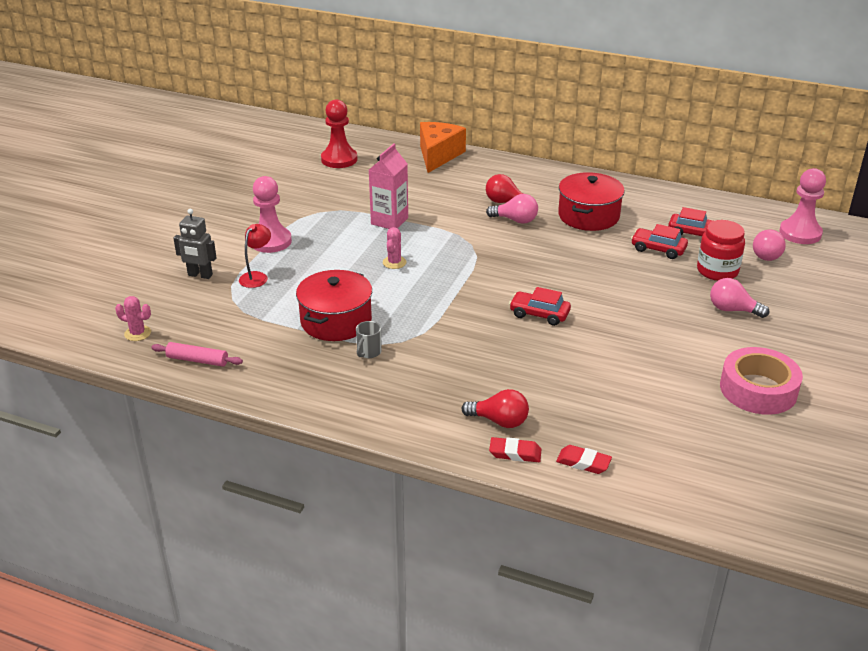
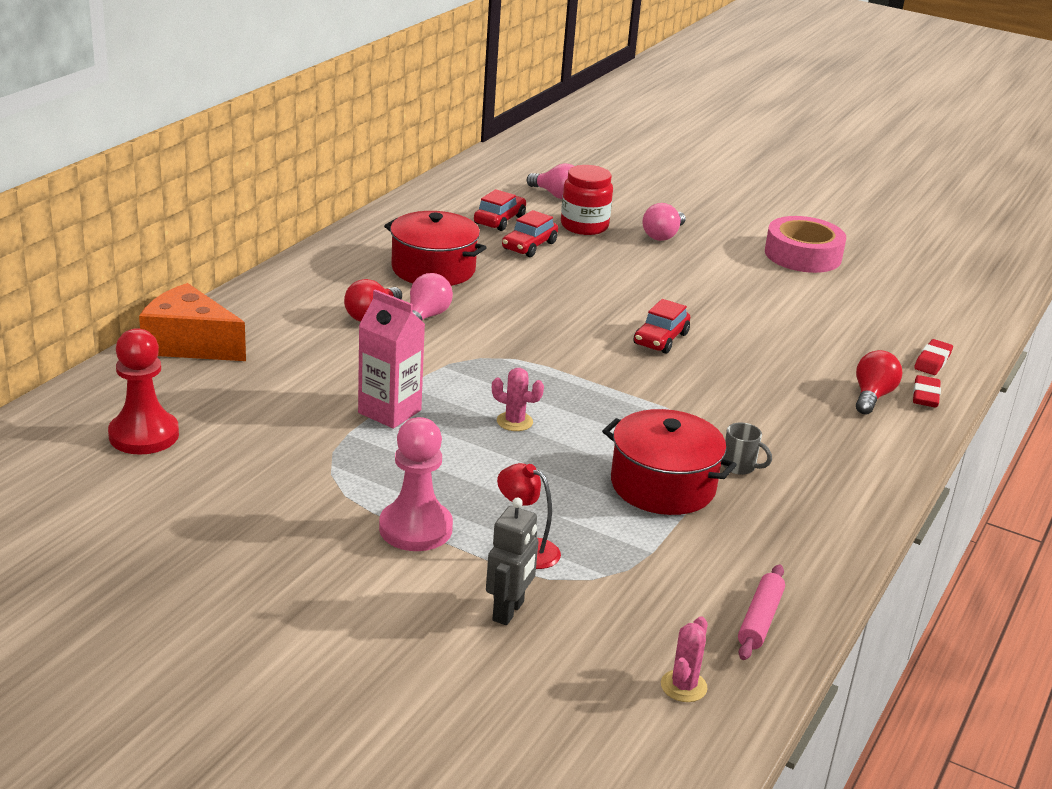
camera: 85 degrees left, 5 degrees down
pink pawn [779,168,826,244] -> none

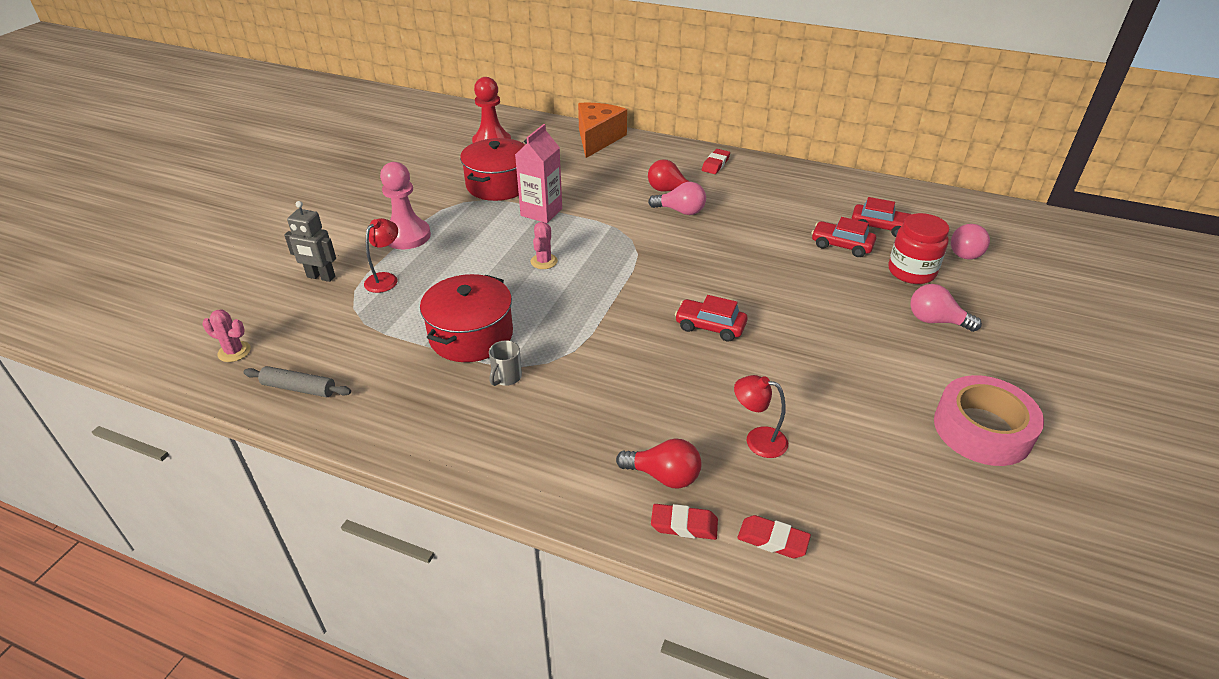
camera: 85 degrees right, 10 degrees up
red pot [384,211,487,286] -> red pot moved to [460,138,525,201]
pink rolling pin [738,564,785,660] -> grey rolling pin [243,366,351,397]
none -> red eraser [702,149,730,174]
none -> red lamp [734,375,788,458]

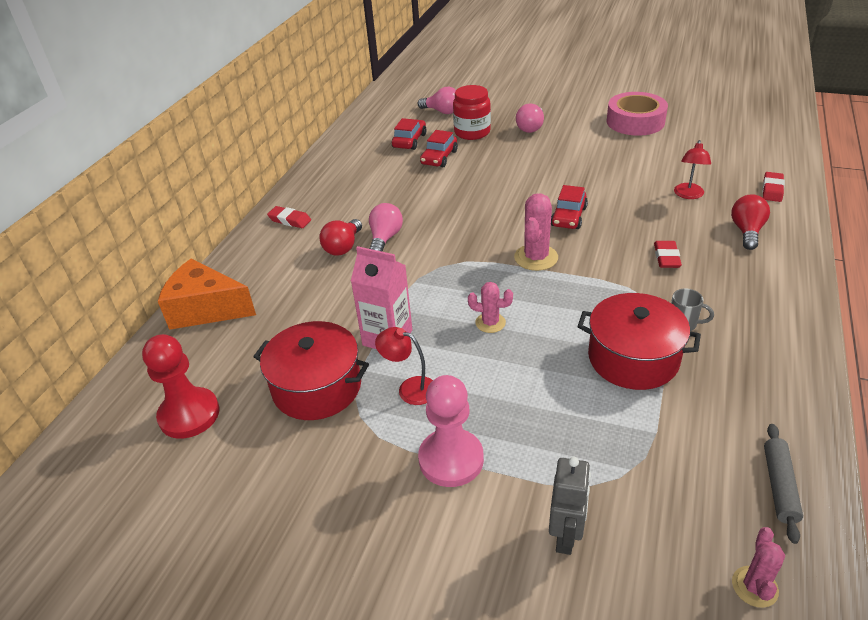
camera: 90 degrees left, 0 degrees up
red lamp [364,218,398,293] -> red lamp moved to [375,327,433,405]
red eraser [651,504,718,540] -> red eraser moved to [654,241,682,268]
none -> pink cactus [514,193,558,271]

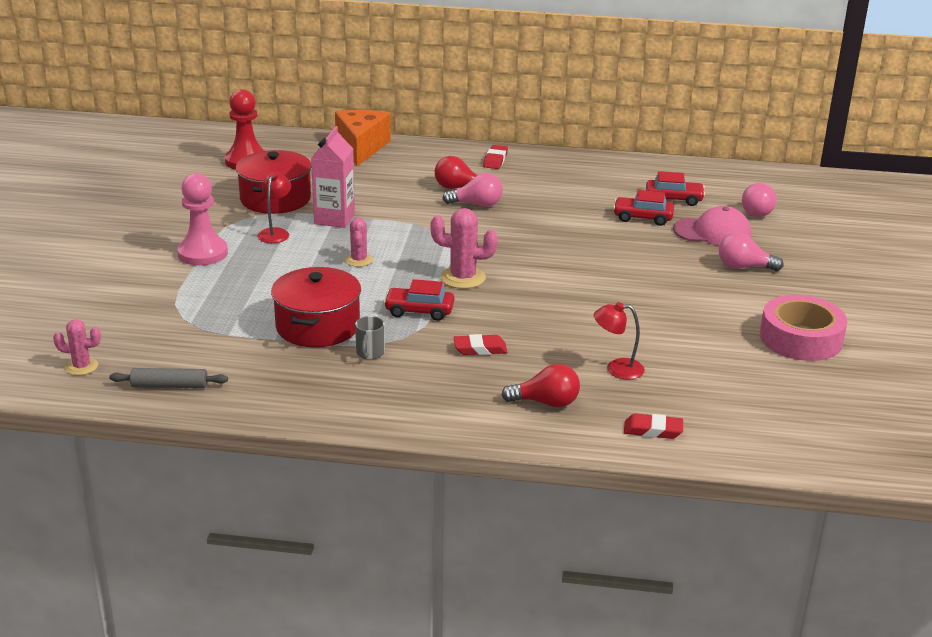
camera: 75 degrees right, 10 degrees down
red jar [453,85,491,140] -> pink cap [673,206,751,246]
grey robot [549,457,591,555] -> none
red car [551,185,588,229] -> red car moved to [384,279,454,321]

